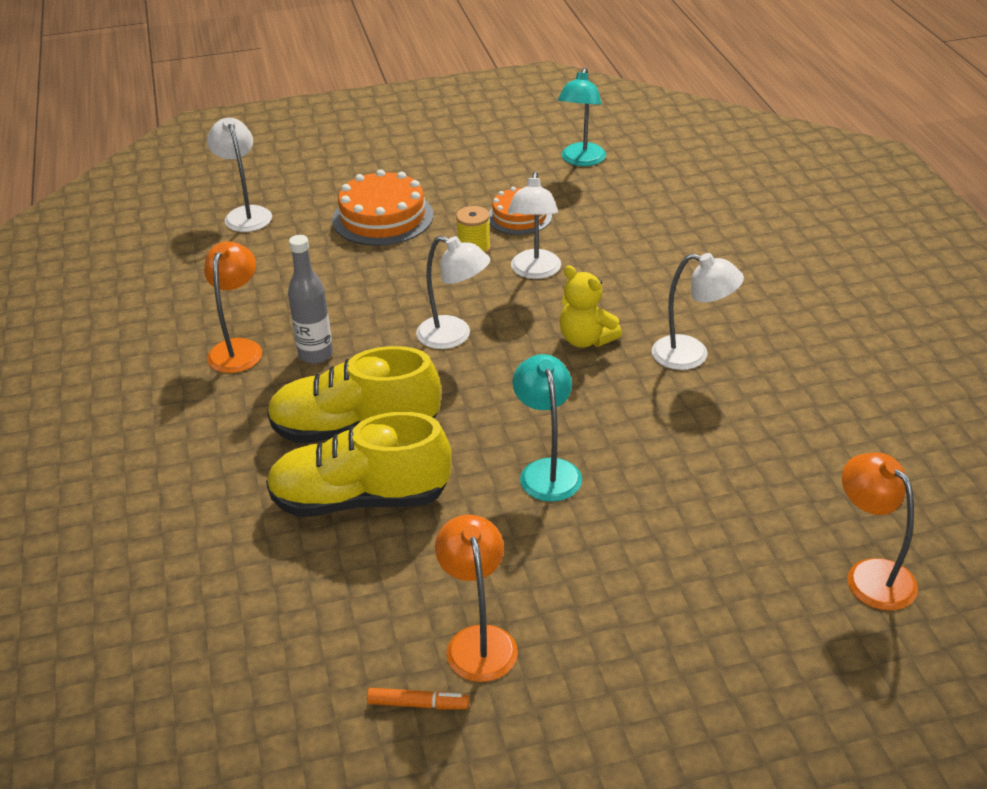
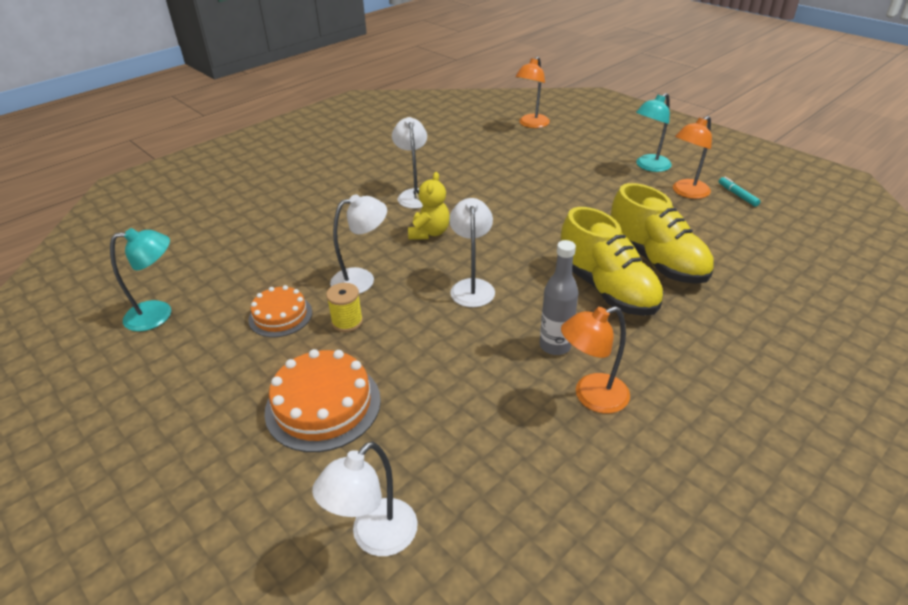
camera: 120 degrees left, 0 degrees up
orange marker [367,688,469,710] -> turquoise marker [719,177,761,207]
turquoise lamp [512,354,582,502] -> turquoise lamp moved to [636,93,672,172]

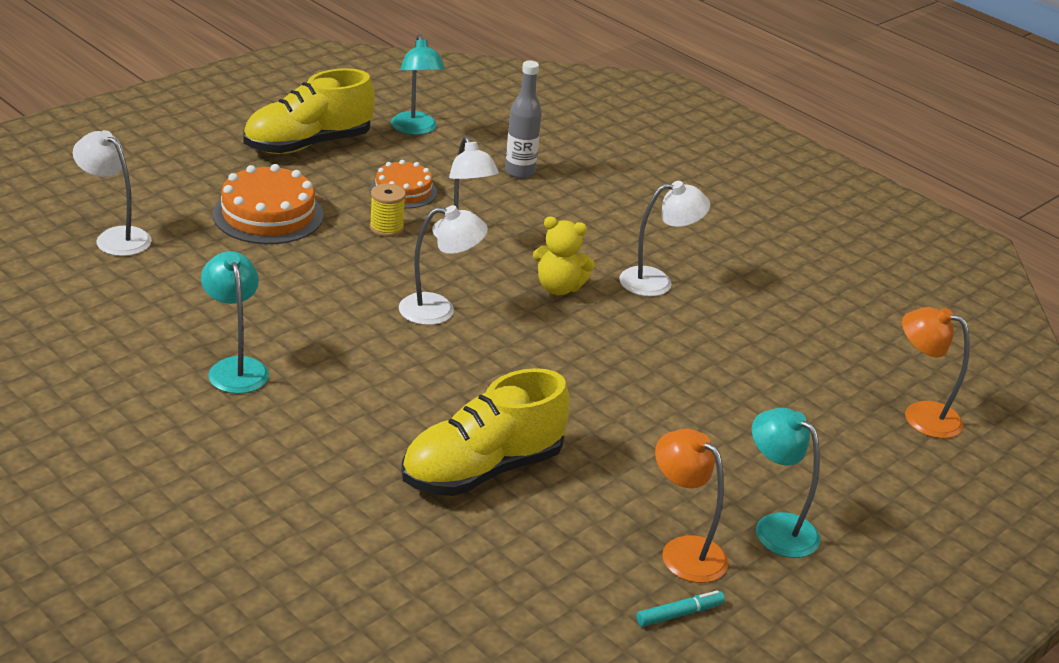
camera: 85 degrees right, 5 degrees down
grey bottle [540,240,579,355] -> grey bottle moved to [505,61,542,178]
yellow shoe [561,207,664,316] -> yellow shoe moved to [243,68,375,154]
orange lamp [561,306,630,413] -> turquoise lamp [201,251,269,394]

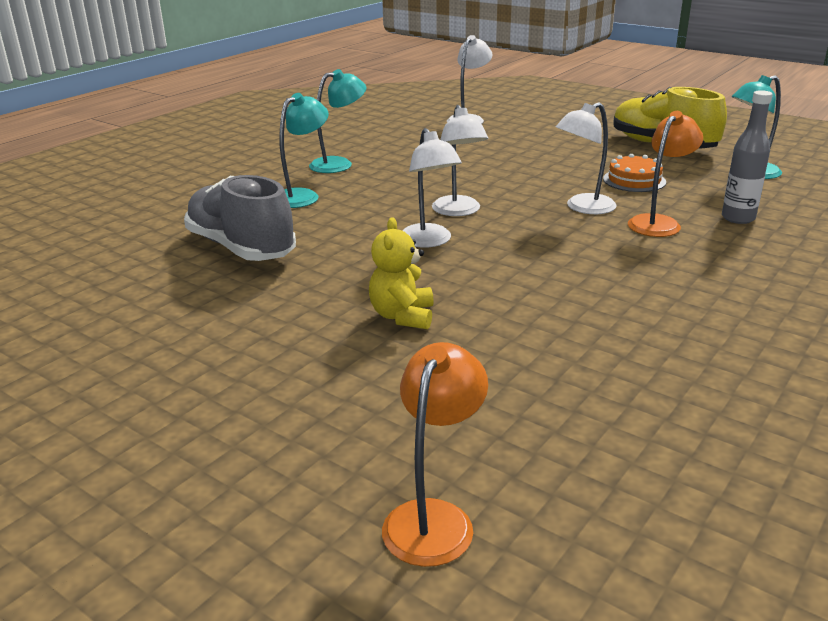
camera: 85 degrees right, 5 degrees down
orange cake [213,164,323,244] -> none
yellow spool [370,184,406,237] -> none
yellow shoe [401,368,570,496] -> grey shoe [184,175,296,261]
yellow teddy bear [533,216,595,295] -> yellow teddy bear moved to [369,217,434,329]
white lamp [619,181,710,297] -> white lamp moved to [403,128,462,248]
turquoise marker [636,590,725,627] -> none
orange lamp [655,429,729,583] -> orange lamp moved to [628,111,703,237]
turquoise lamp [752,408,820,558] -> turquoise lamp moved to [279,93,329,208]

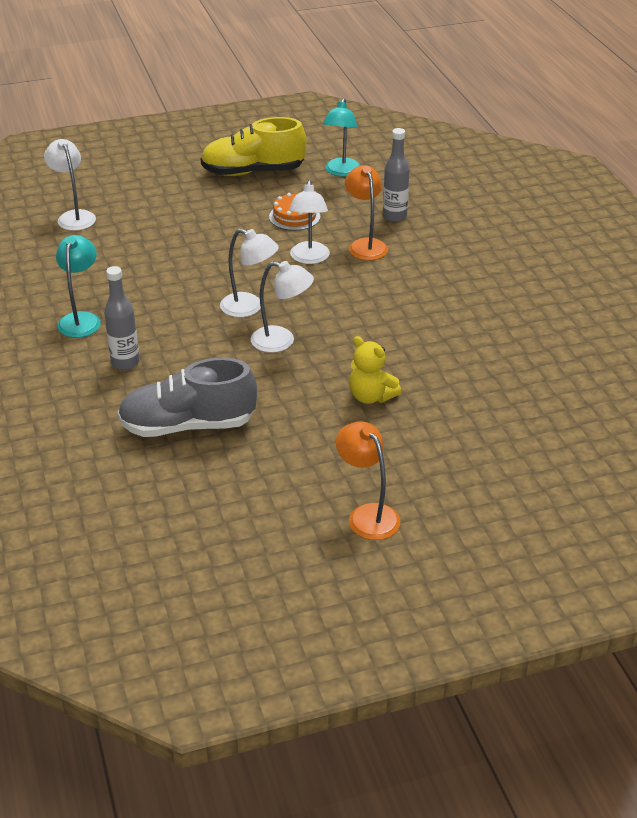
camera: 55 degrees left, 10 degrees up
turquoise lamp [279,93,329,208] -> grey bottle [104,266,140,370]
orange lamp [382,342,488,567] -> orange lamp moved to [336,421,400,540]

